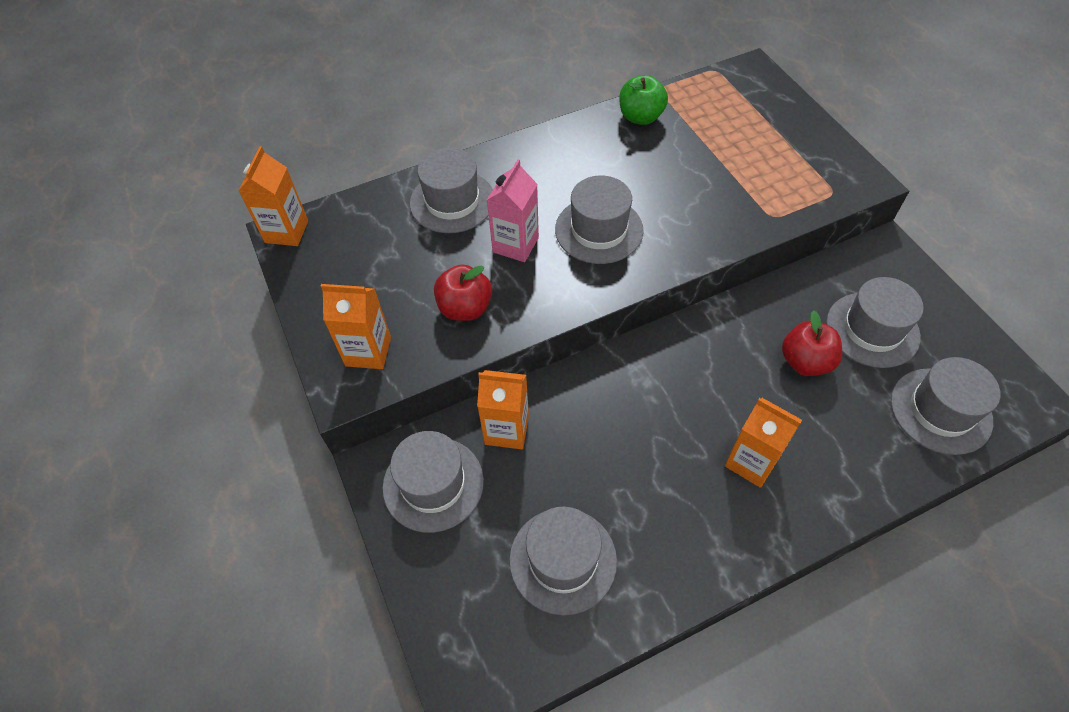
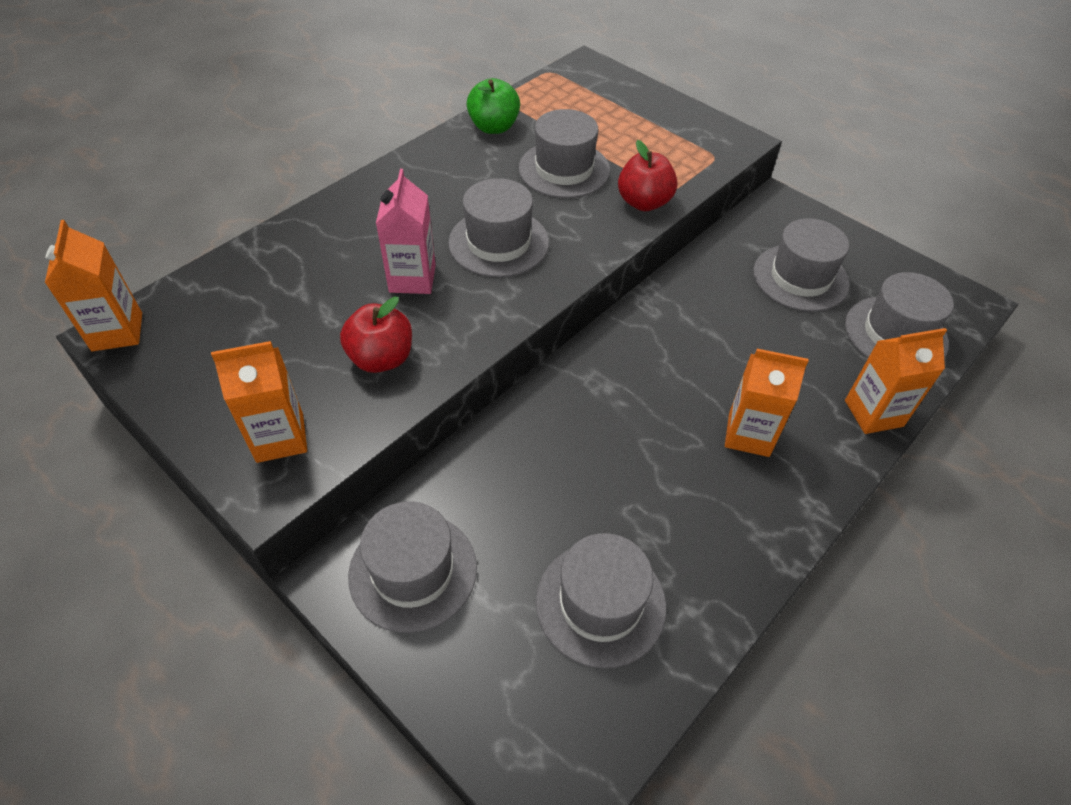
camera: 25 degrees left, 5 degrees down
grey hat [410,148,493,233] -> grey hat moved to [519,109,610,198]
orange carton [477,370,529,449] -> orange carton moved to [845,328,947,434]
red apple [782,310,842,376] -> red apple moved to [618,140,678,211]

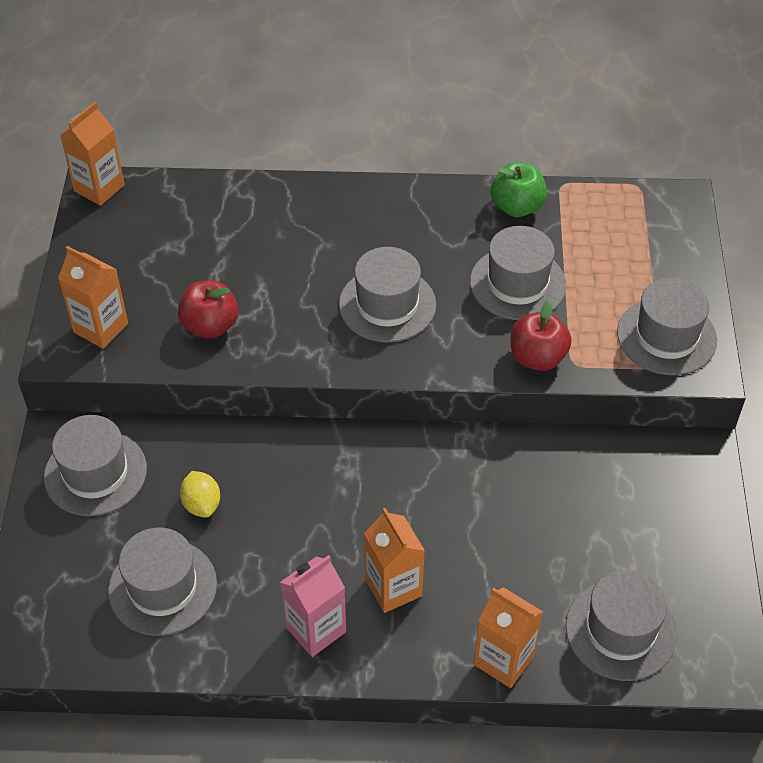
camera: 50 degrees right, 0 degrees up
pink carton [376,169,436,294] -> pink carton moved to [280,555,346,657]
grey hat [753,218,850,312] -> grey hat moved to [617,278,717,375]
none -> yellow lemon [180,471,220,518]

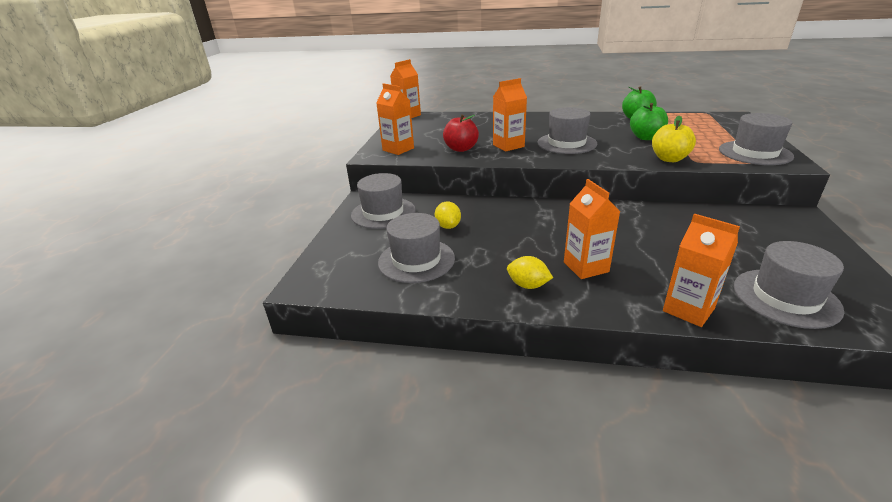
camera: 10 degrees right, 20 degrees down
pink carton [280,555,346,657] -> yellow lemon [507,256,553,289]
grey hat [470,226,566,320] -> green apple [630,103,668,140]
red apple [510,300,572,371] -> yellow apple [652,116,696,162]
none -> orange carton [493,78,527,152]

